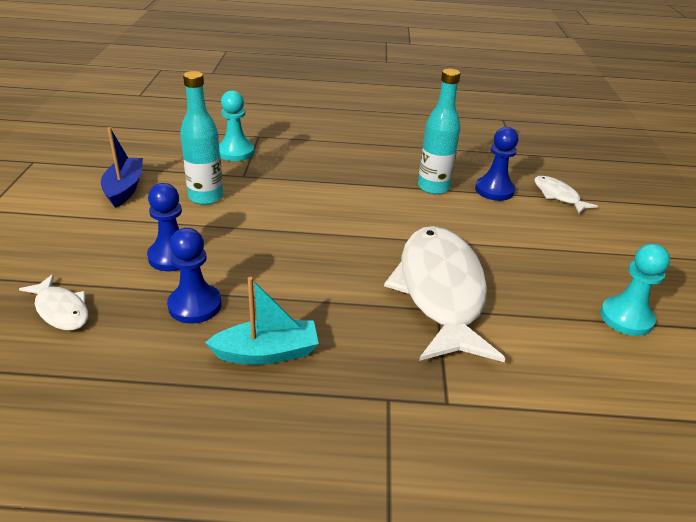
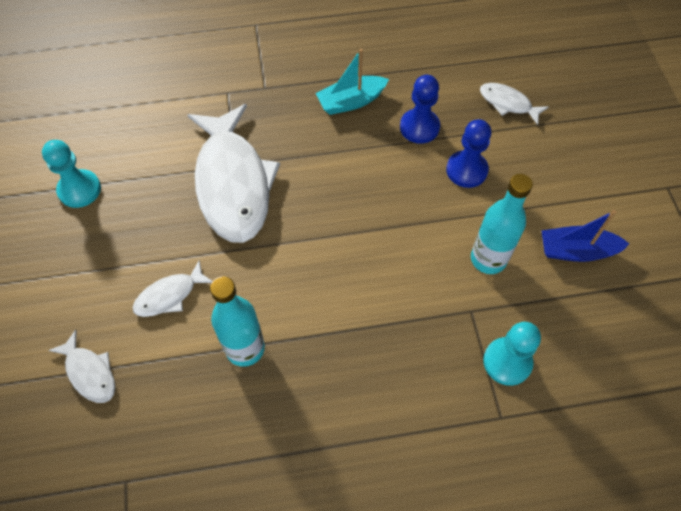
camera: 170 degrees right, 25 degrees up
blue boat [101,127,143,208] -> blue boat turned 105 degrees clockwise [542,210,629,262]
blue pawn [475,127,518,201] -> none
none -> white fish [133,260,213,317]

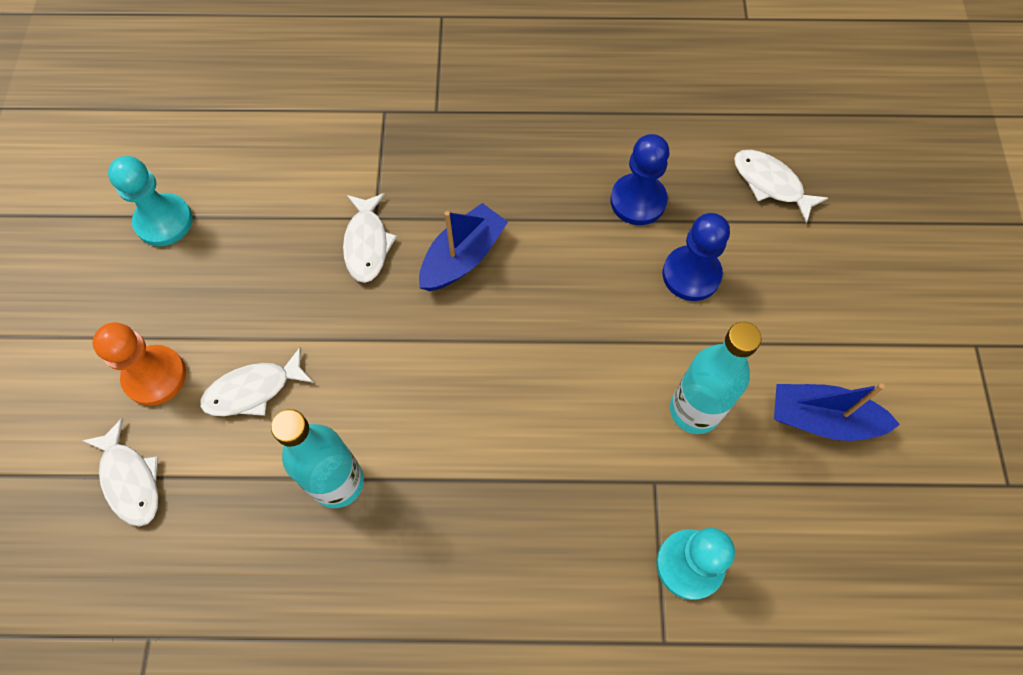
camera: 10 degrees right, 5 degrees up
white fish [187,104,280,243] -> white fish [343,193,397,283], size x0.45
turquoise boat [315,49,389,115] -> none
none -> orange pawn [92,322,186,406]
none -> blue boat [419,203,508,291]

